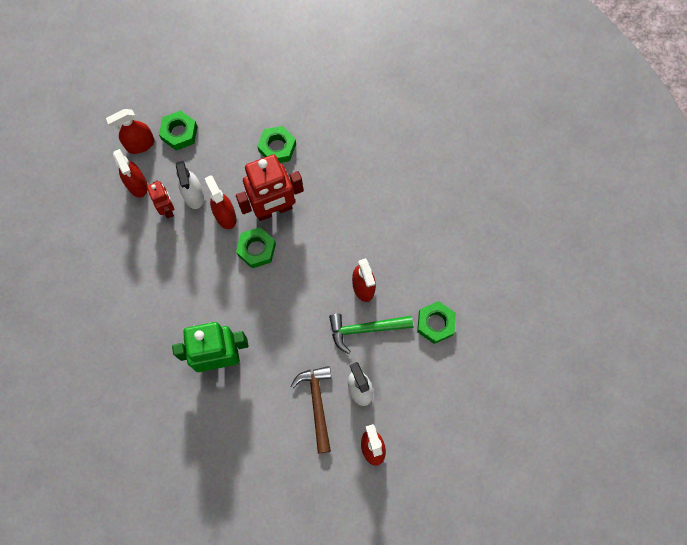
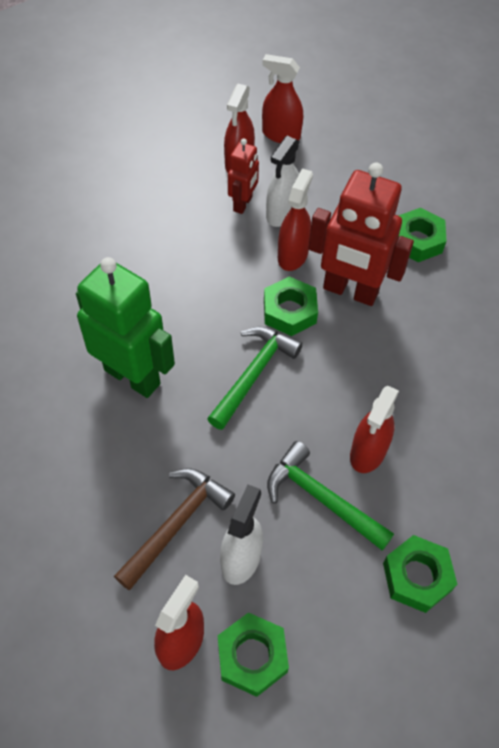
camera: 45 degrees right, 15 degrees down
green nut [159,110,198,151] -> green nut moved to [218,612,289,697]
none -> green hammer [207,326,303,430]

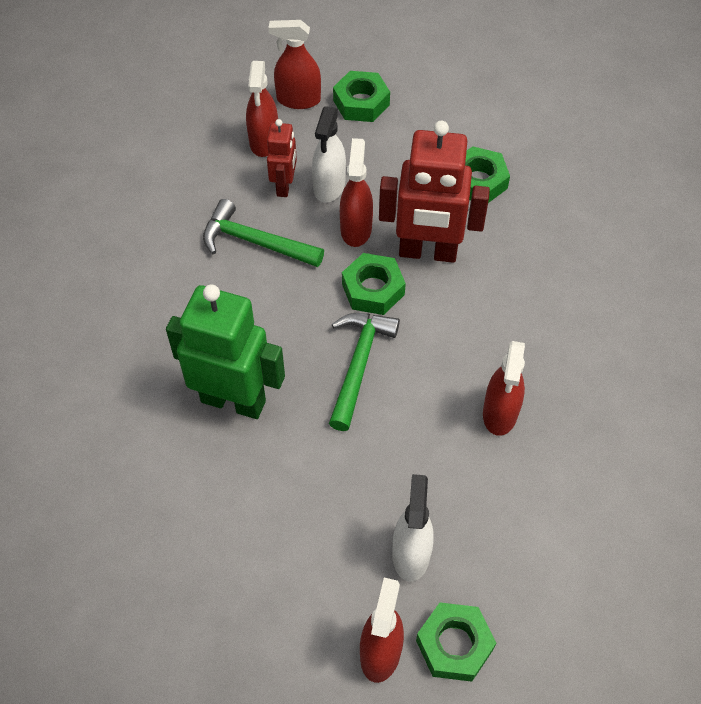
camera: 15 degrees left, 0 degrees up
brown hammer [114,469,235,590] -> none
green hammer [267,441,394,551] -> green hammer moved to [203,199,324,267]
green nut [383,535,457,613] -> green nut moved to [333,71,390,122]

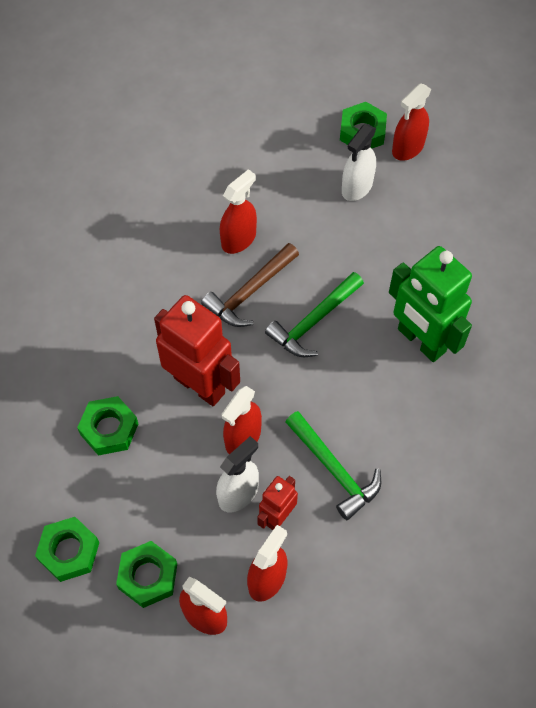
camera: 150 degrees left, 5 degrees up
green nut [342,253,406,315] -> green nut moved to [35,517,99,582]
none -> brown hammer [201,243,299,327]

